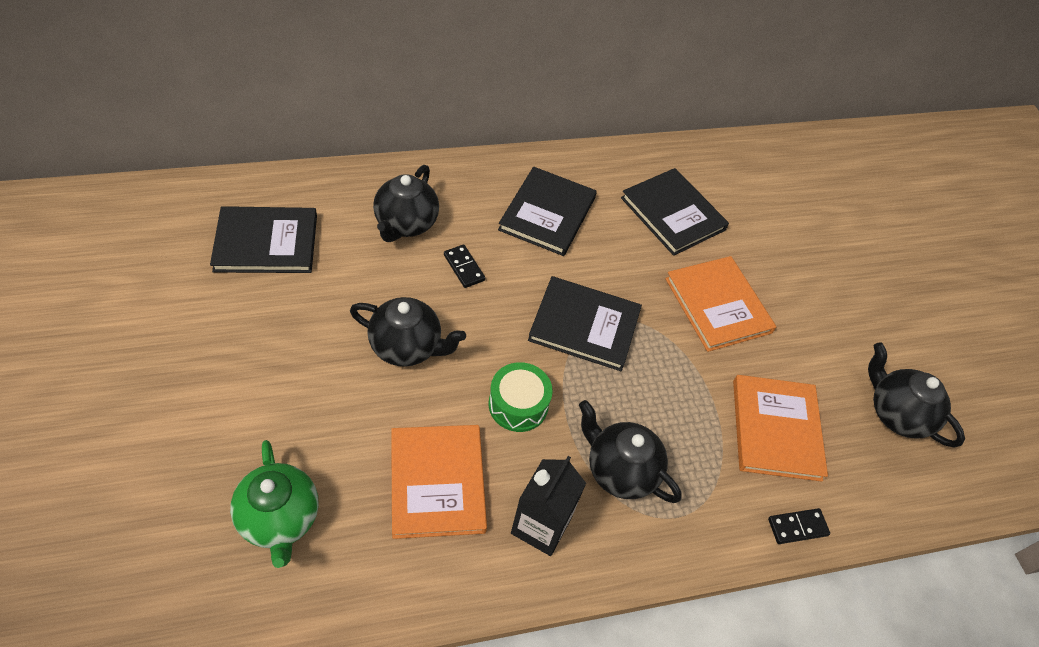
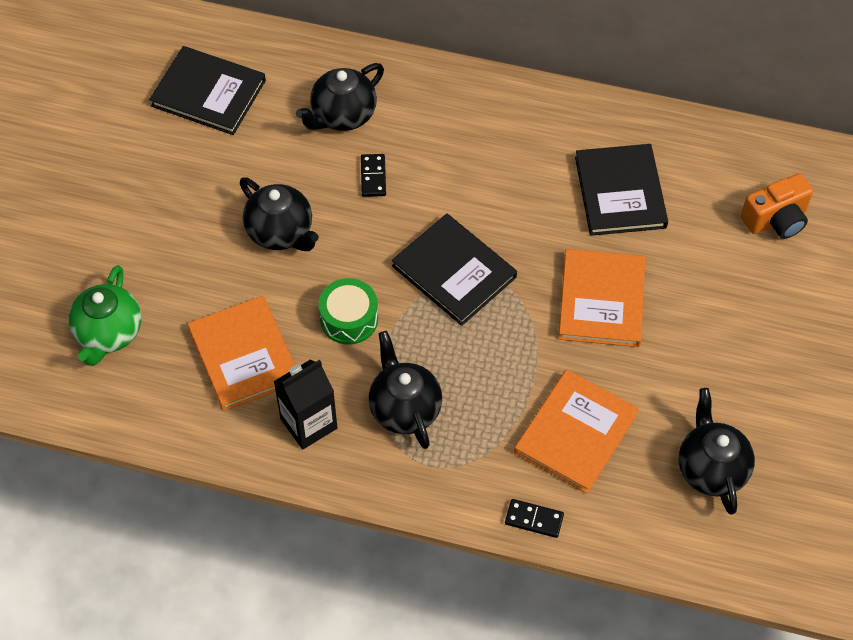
camera: 35 degrees right, 5 degrees up
orange book [391,425,487,539] -> orange book turned 45 degrees counterclockwise [188,296,295,411]
black book [498,167,597,256] -> none
none -> orange camera [741,173,813,239]

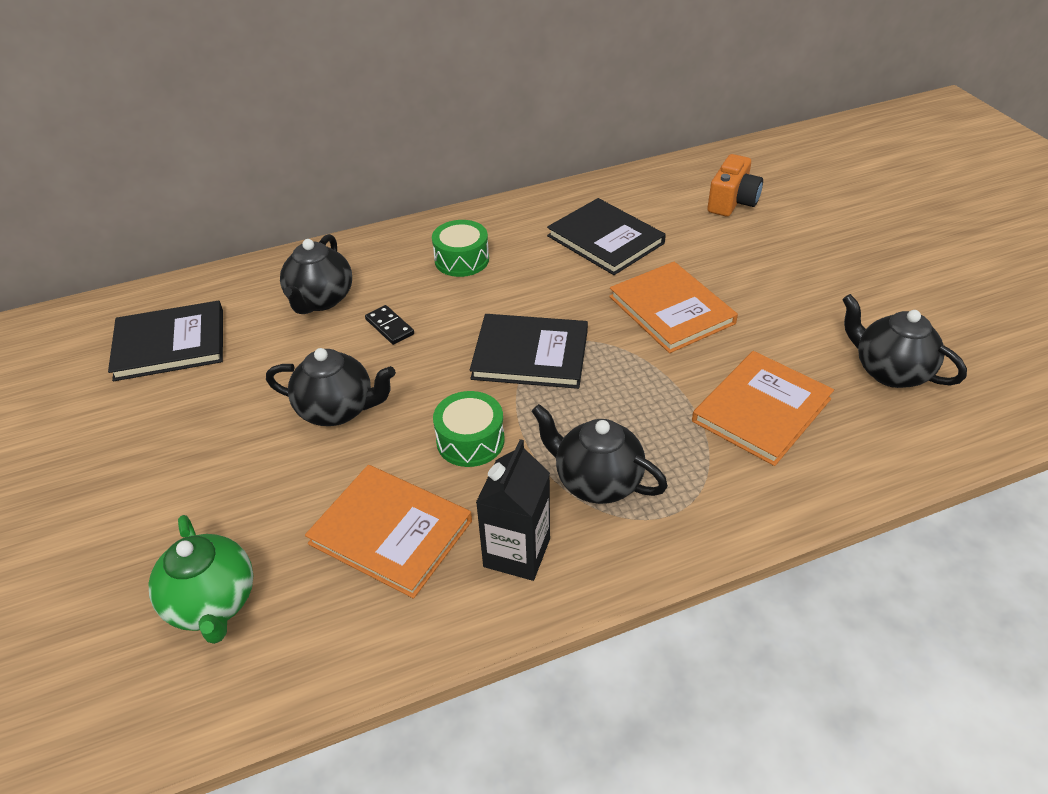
camera: 35 degrees left, 15 degrees down
black domino [505,499,564,538] -> none
orange book [514,370,639,494] -> orange book turned 45 degrees clockwise [692,351,834,466]
none -> green drum [432,220,489,277]

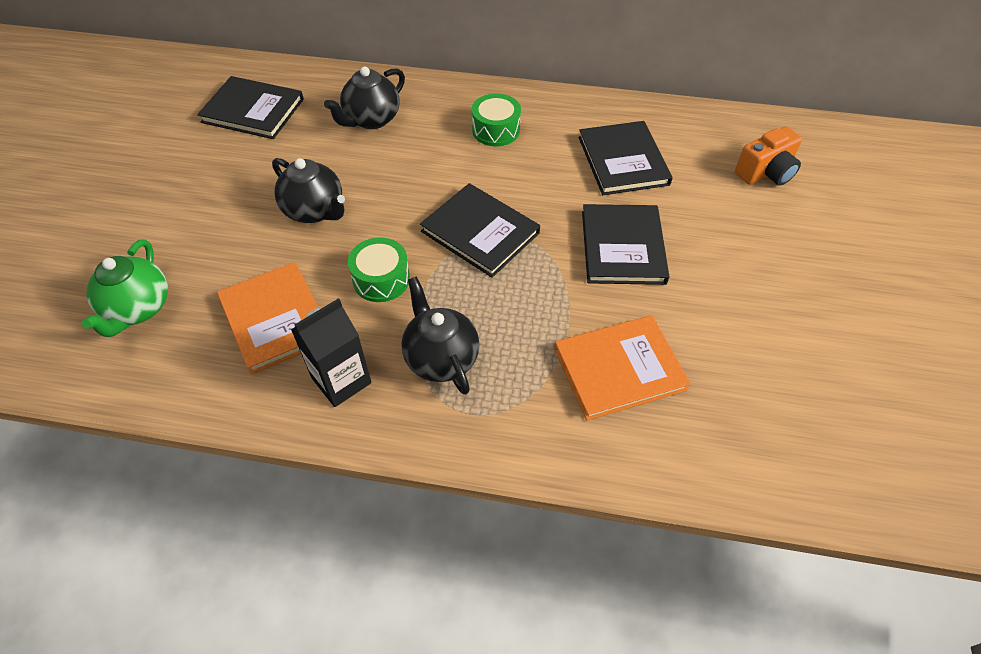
camera: 30 degrees right, 10 degrees up
black domino [365,305,414,345] -> none
orange book [609,262,738,353] -> black book [582,204,670,285]
black teapot [842,294,967,388] -> none

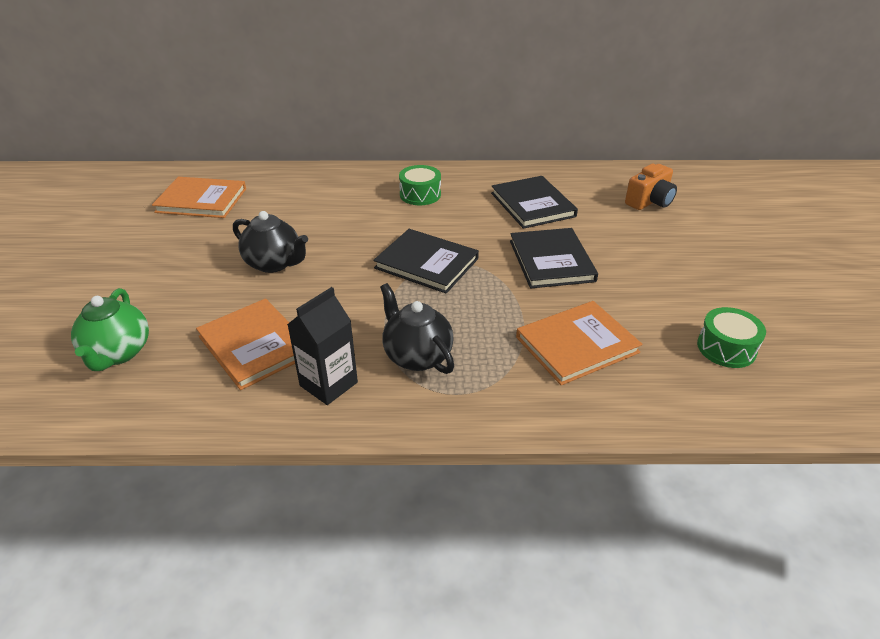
camera: 10 degrees left, 15 degrees down
black book [197,76,304,139] -> orange book [152,177,246,218]
black teapot [324,66,405,129] -> none
green drum [348,237,410,302] -> green drum moved to [697,307,766,368]

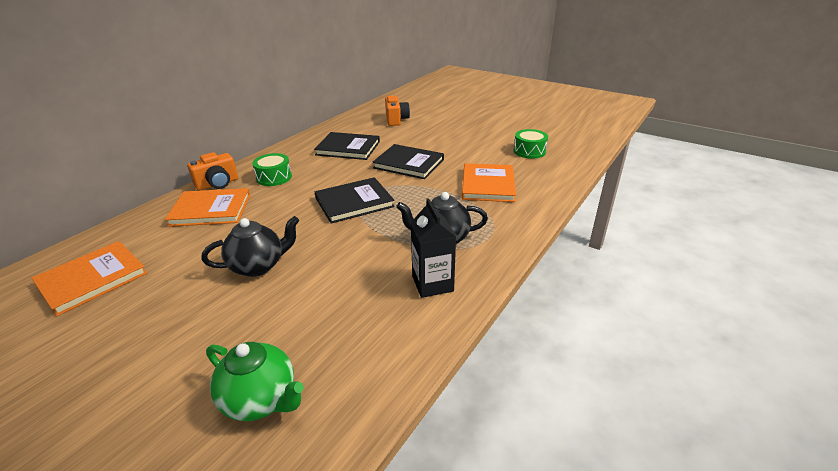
camera: 55 degrees left, 5 degrees down
orange book [196,299,295,390] -> orange book moved to [165,188,250,227]
none -> orange camera [187,152,238,191]

